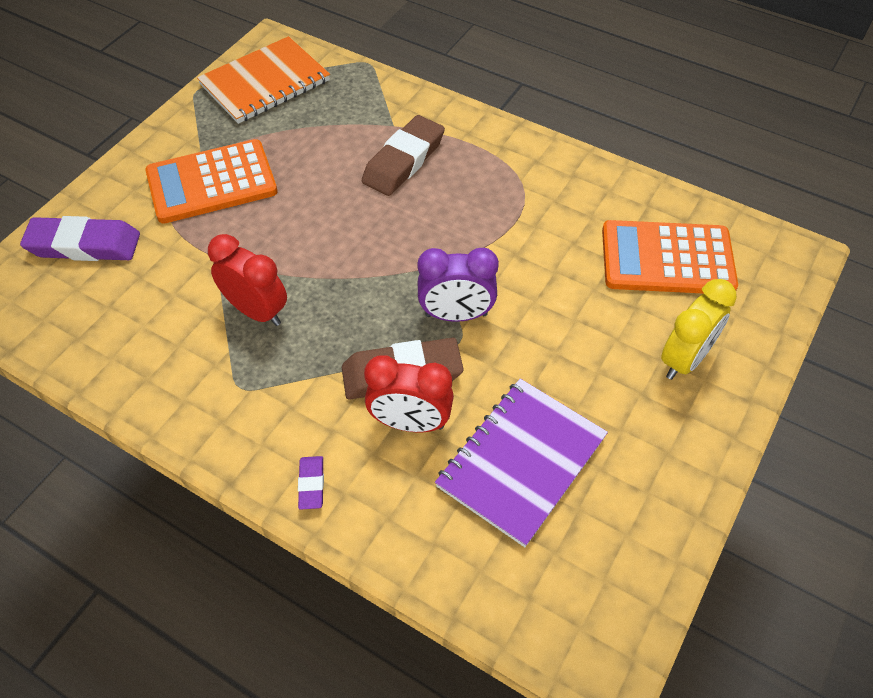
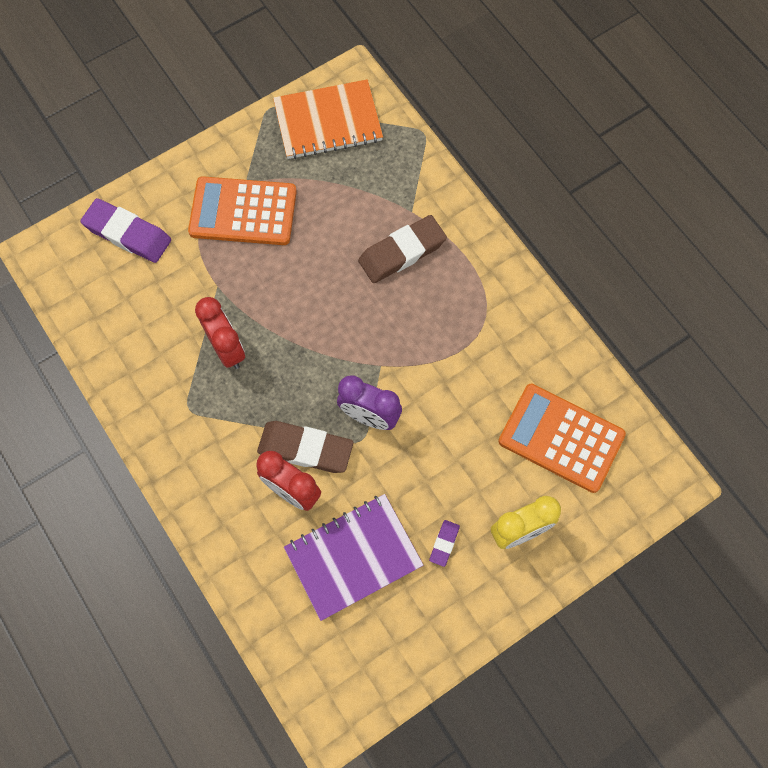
camera: 25 degrees right, 15 degrees up
purple eraser [298,456,324,510] -> purple eraser moved to [429,520,460,567]

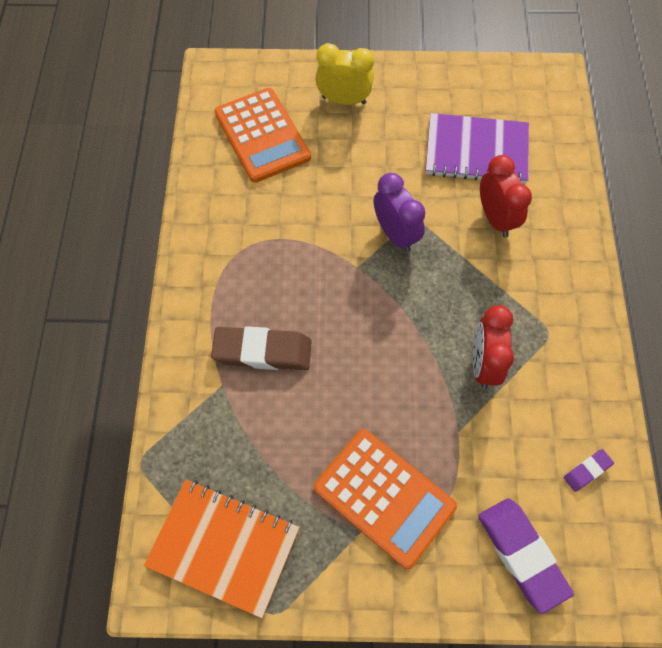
camera: 145 degrees left, 5 degrees down
brown eraser [257,421,354,473] -> none
purple eraser [429,520,460,567] -> purple eraser moved to [564,449,614,492]

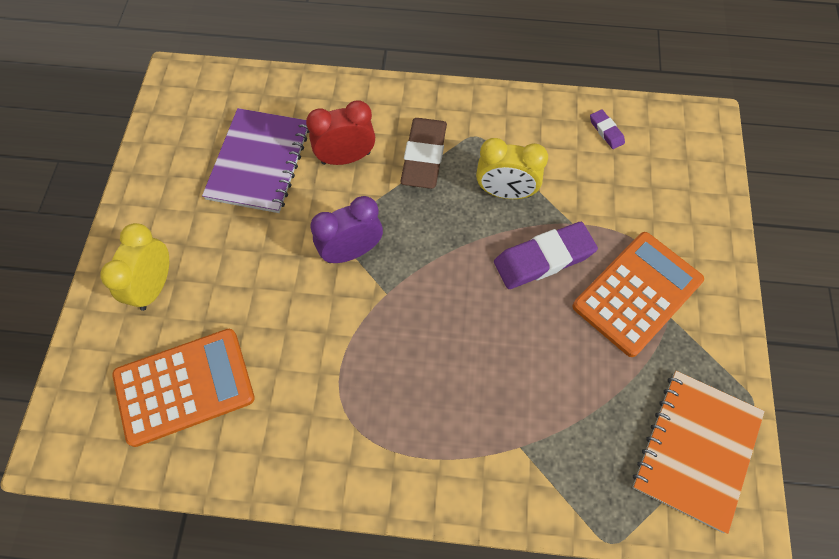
camera: 85 degrees left, 0 degrees up
brown eraser [211,326,312,370] -> brown eraser moved to [400,118,447,189]
red clock [473,305,514,389] -> yellow clock [476,138,548,199]
purple eraser [478,498,574,614] -> purple eraser moved to [494,222,598,289]

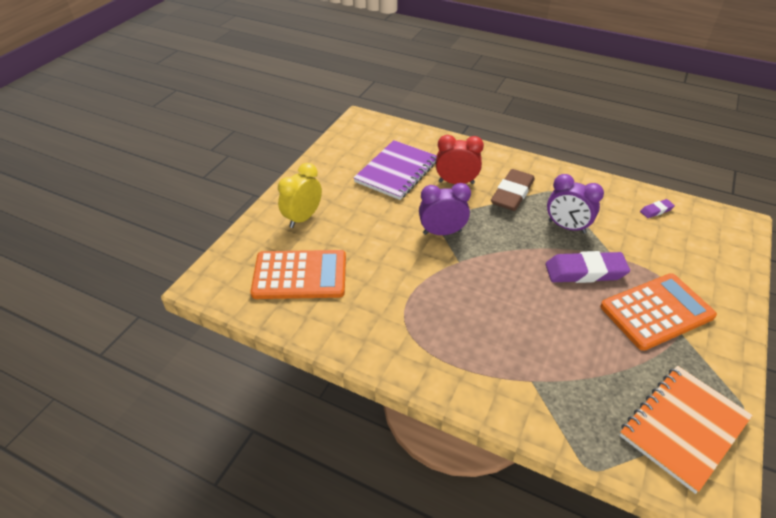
camera: 20 degrees right, 20 degrees down
yellow clock [476,138,548,199] -> purple clock [547,174,604,234]
purple eraser [590,109,625,149] -> purple eraser turned 75 degrees clockwise [640,199,675,218]

